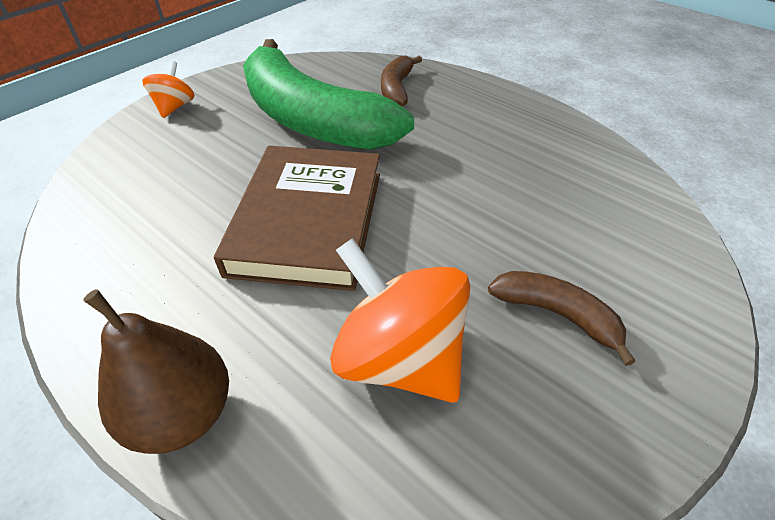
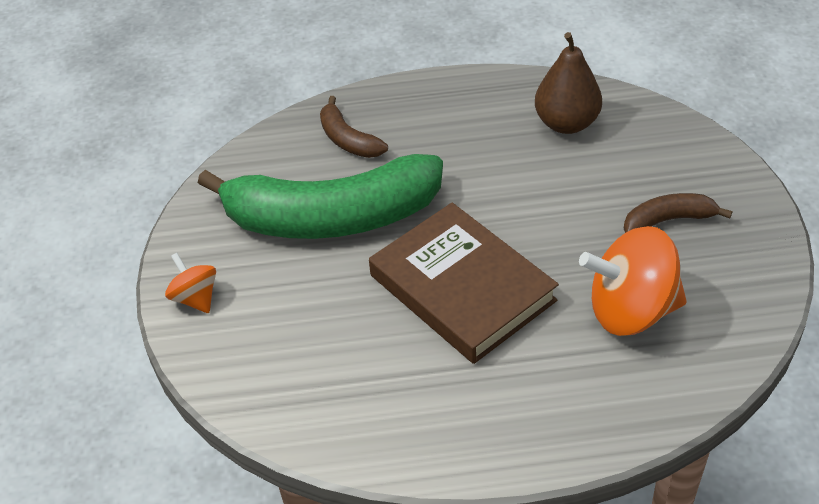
camera: 45 degrees left, 0 degrees up
brown pear [84,290,229,454] -> brown pear moved to [535,32,602,134]

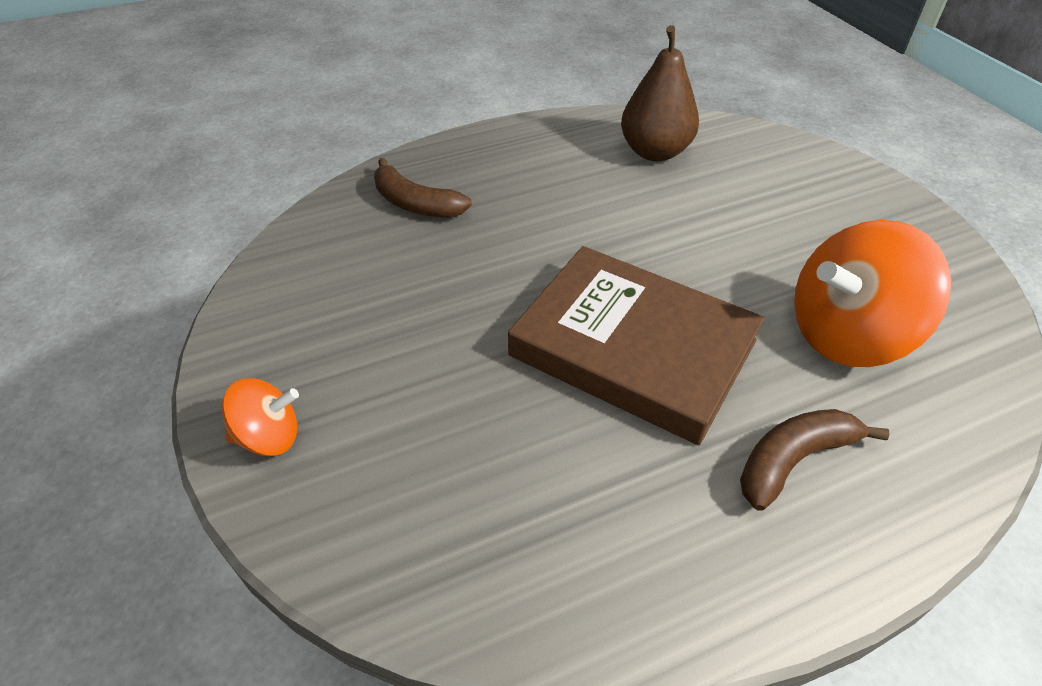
camera: 20 degrees left, 0 degrees up
orange spinning top [165,253,216,313] -> orange spinning top turned 135 degrees clockwise [222,378,299,456]
green banana [198,154,443,239] -> none
brown banana [624,193,732,233] -> brown banana moved to [740,409,890,511]

